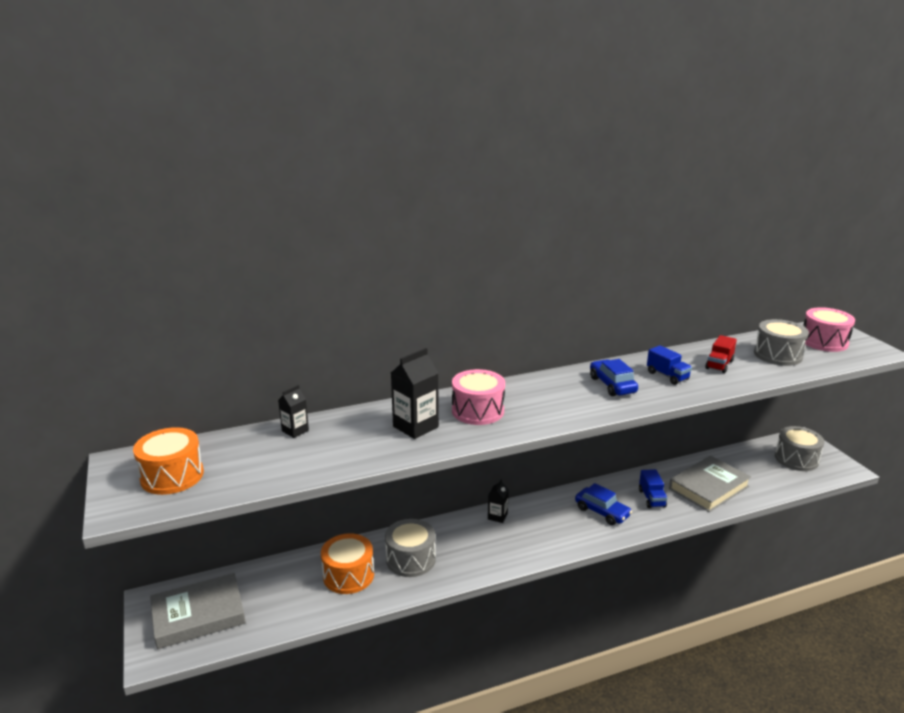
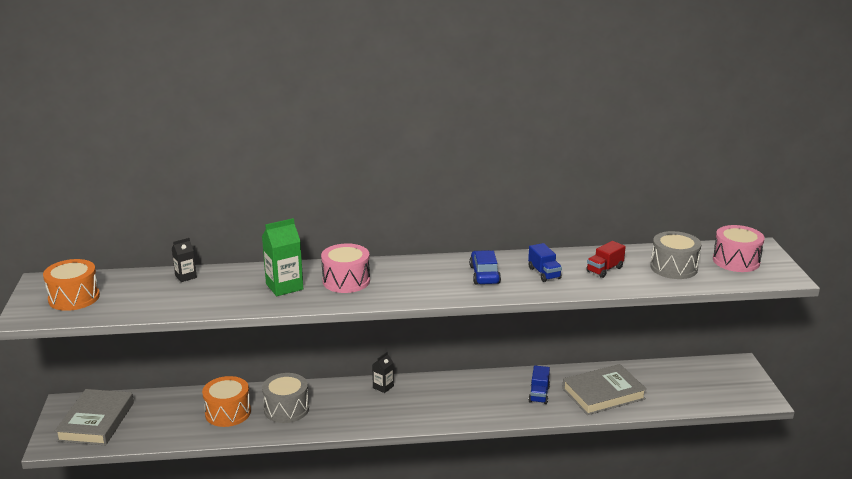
camera: 15 degrees right, 0 degrees up
grey book [150,573,246,649] -> grey book turned 75 degrees counterclockwise [55,389,134,445]
black carton [391,348,439,439] -> green carton [262,218,303,296]
blue car [575,483,632,525] -> none
grey drum [775,426,824,471] -> none

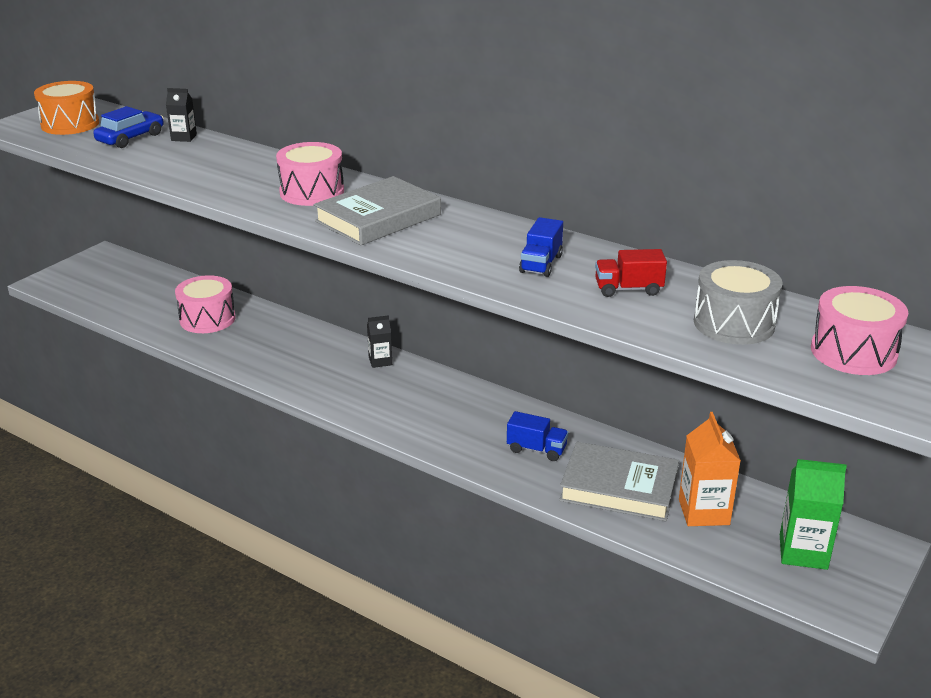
camera: 40 degrees right, 5 degrees up
grey book [55,389,134,445] -> grey book moved to [314,176,441,245]
orange drum [202,376,251,427] -> pink drum [175,275,236,333]
green carton [262,218,303,296] -> green carton moved to [780,459,847,570]
grey drum [262,373,309,423] -> none
blue car [469,250,501,284] -> blue car moved to [93,106,164,148]
blue truck [529,366,550,404] -> blue truck turned 120 degrees counterclockwise [507,411,568,461]
none -> orange carton [679,412,741,526]

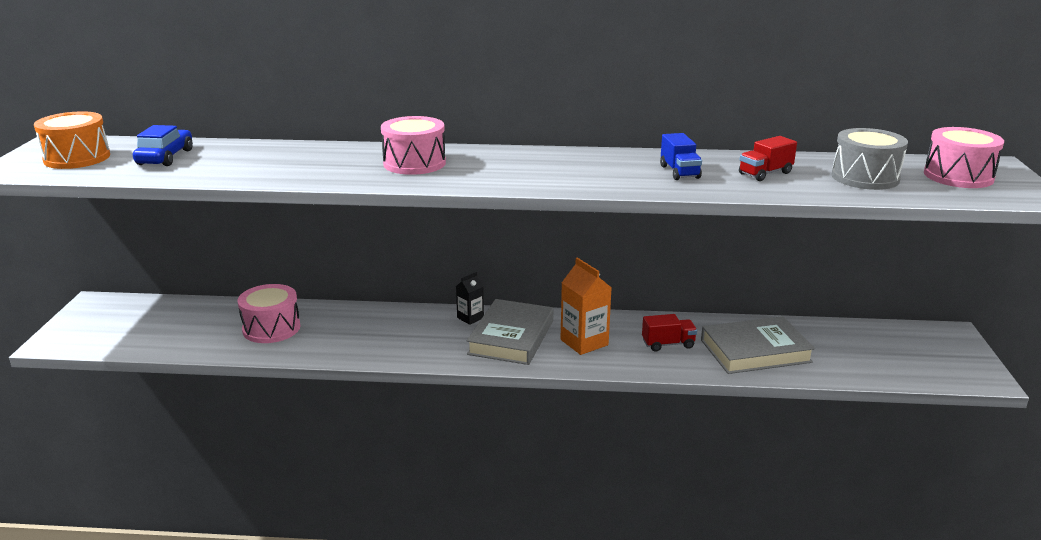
camera: 30 degrees left, 5 degrees down
black carton [166,88,197,142] -> none
grey book [314,176,441,245] -> grey book moved to [467,299,554,365]
blue truck [507,411,568,461] -> red truck [642,314,697,351]
orange carton [679,412,741,526] -> orange carton moved to [560,258,612,355]
green carton [780,459,847,570] -> none

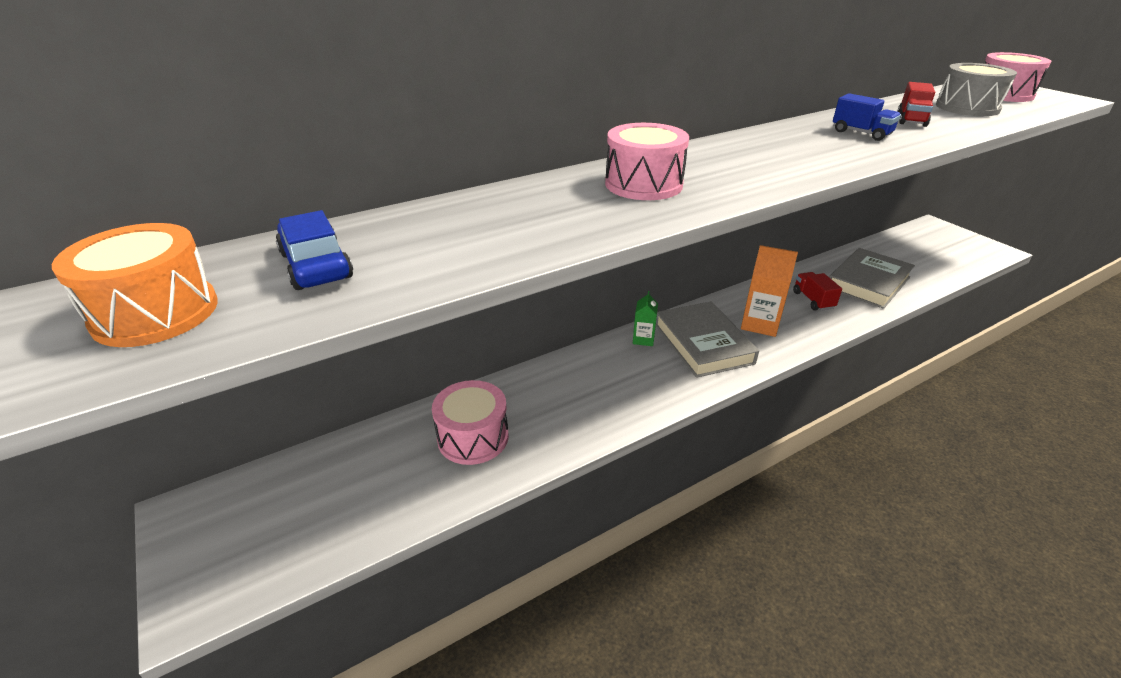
camera: 35 degrees left, 10 degrees up
black carton [456,272,484,325] -> green carton [633,291,658,346]
red truck [642,314,697,351] -> red truck turned 60 degrees counterclockwise [793,272,842,311]

